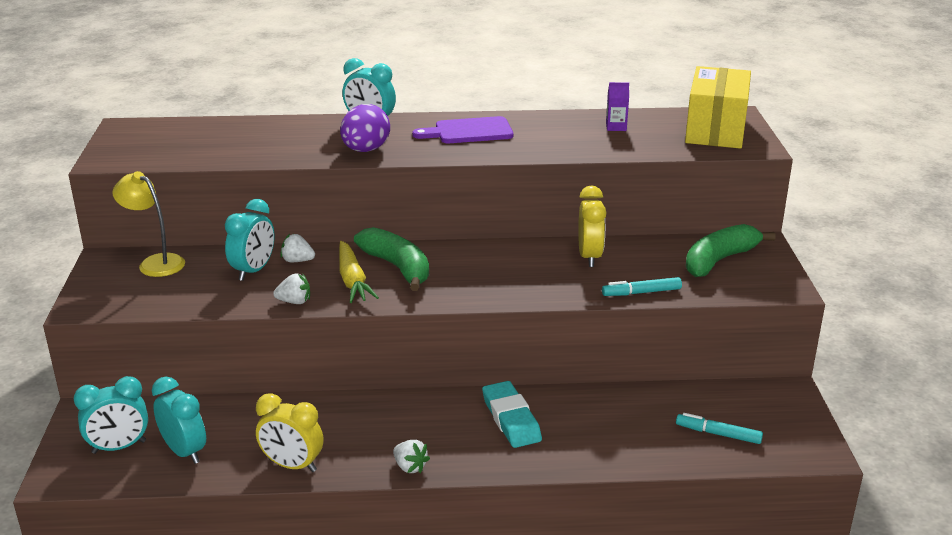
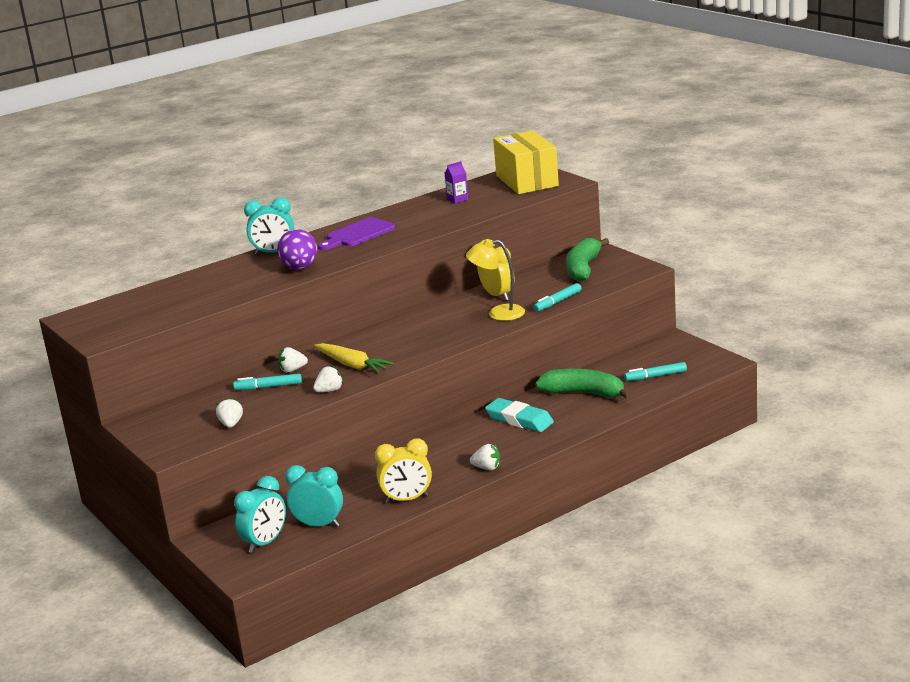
camera: 30 degrees left, 5 degrees down
yellow lamp [112,171,185,277] -> yellow lamp moved to [466,239,525,321]
turquoise clock [225,199,275,281] -> turquoise marker [233,373,302,390]
green banana [354,227,429,291] -> green banana moved to [535,369,632,399]
none -> white strawberry [216,397,243,428]

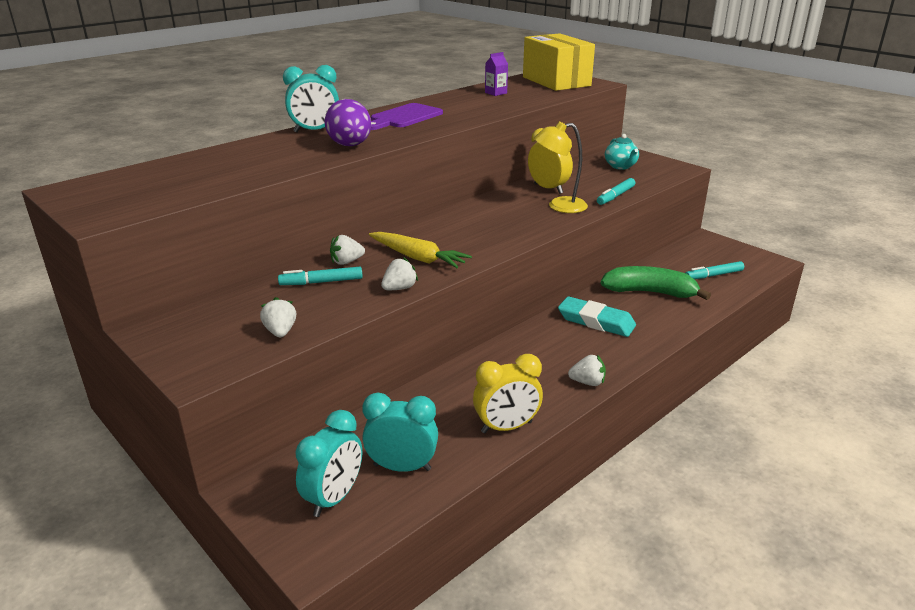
camera: 10 degrees left, 5 degrees up
green banana [566,238,609,282] -> turquoise teapot [605,134,639,170]

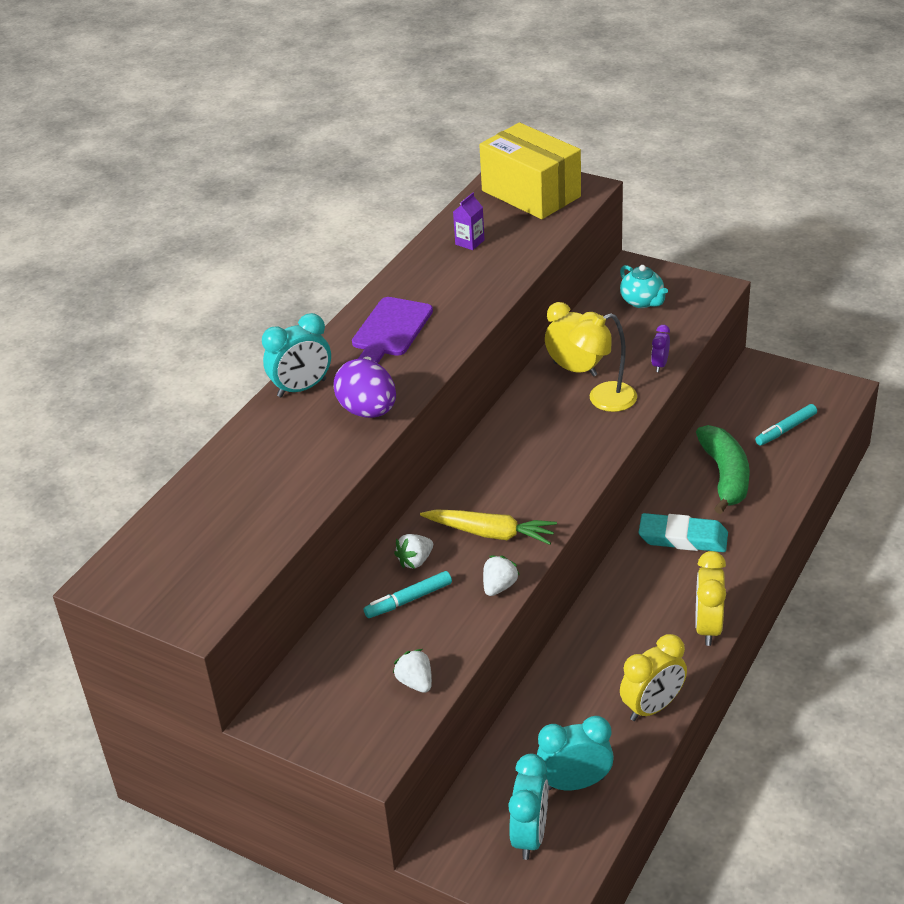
camera: 15 degrees left, 10 degrees up
white strawberry [568,355,606,386] -> yellow clock [695,551,726,646]
turquoise marker [597,178,635,205] -> purple clock [651,325,670,372]
green banana [601,266,711,300] -> green banana turned 90 degrees clockwise [696,425,750,514]

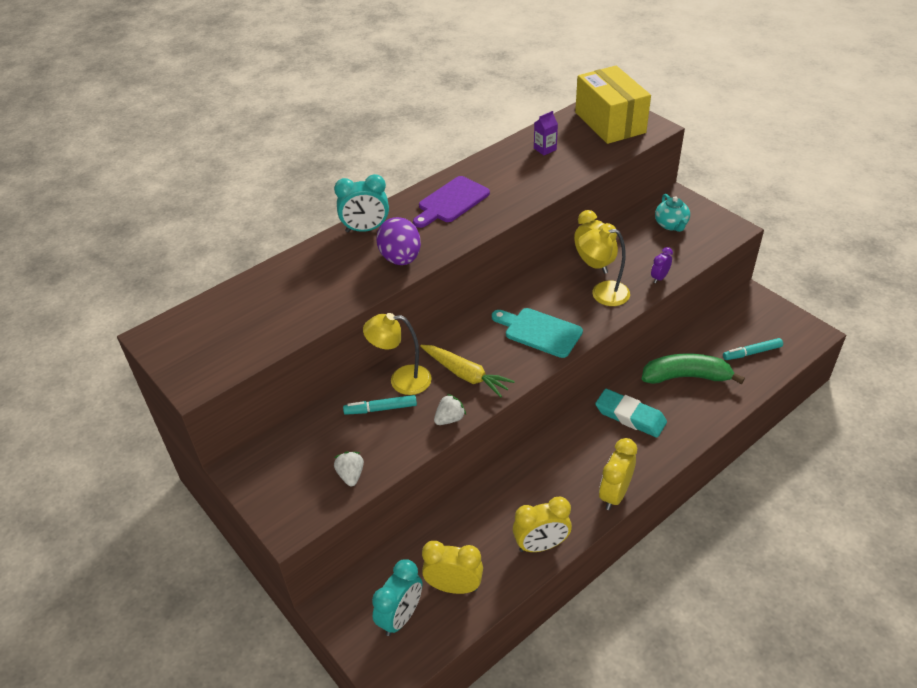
camera: 20 degrees right, 5 degrees up
white strawberry [394,534,433,569] -> yellow lamp [363,313,432,395]
turquoise clock [537,716,614,790] -> yellow clock [422,541,483,594]
green banana [696,425,750,514] -> green banana turned 105 degrees counterclockwise [642,354,745,384]
none -> turquoise cutting board [492,308,583,358]

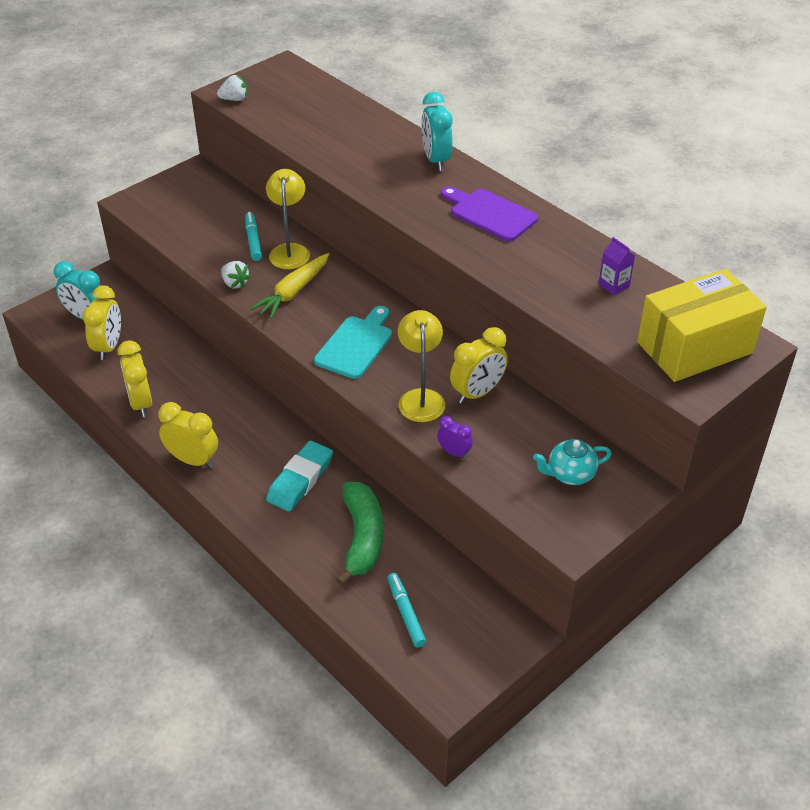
camera: 85 degrees right, 0 degrees up
white strawberry [334,451,364,486] -> white strawberry moved to [217,75,247,101]
purple egg [376,217,421,265] -> none

